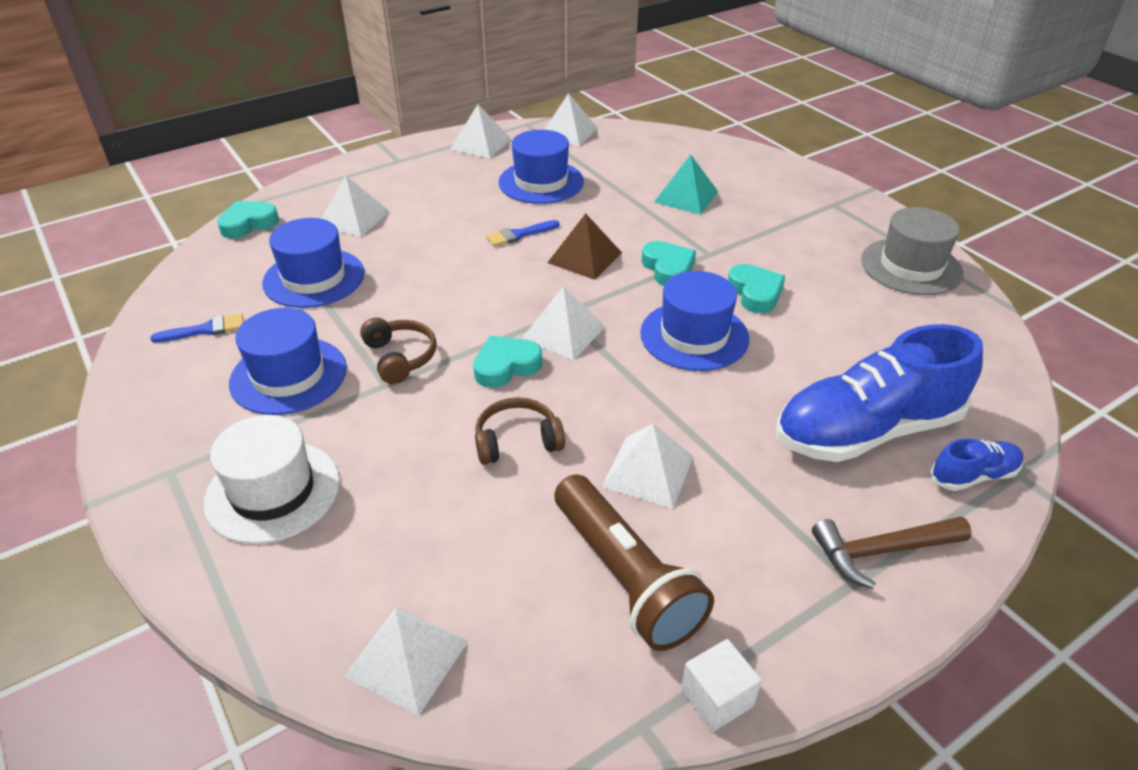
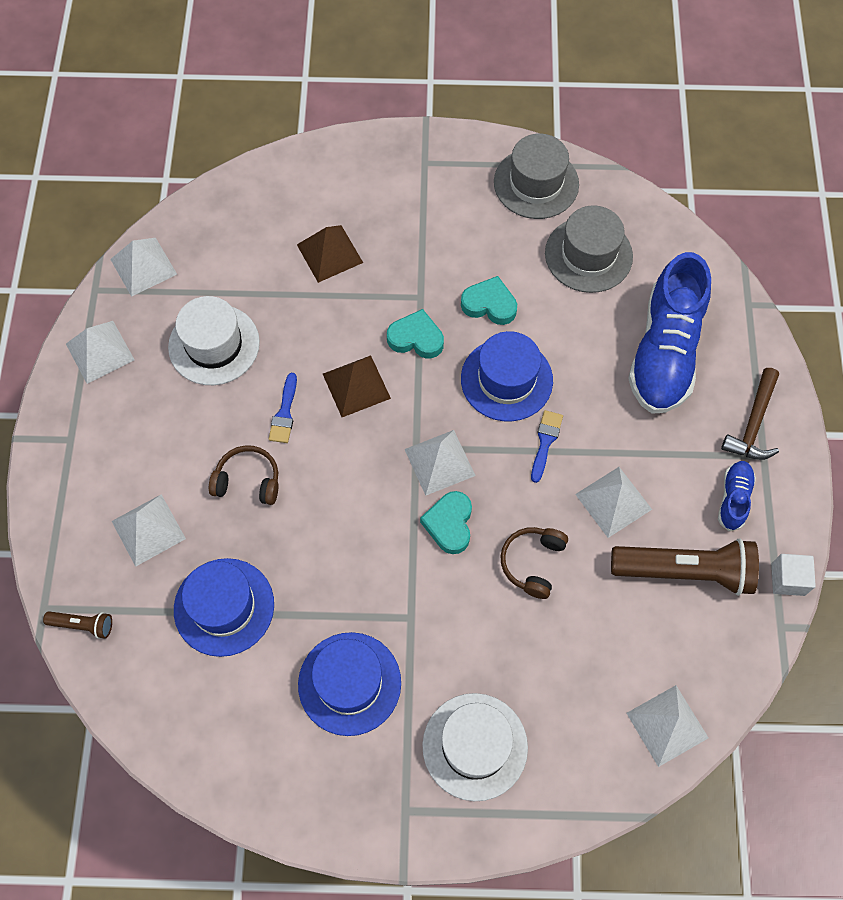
camera: 55 degrees left, 25 degrees up
blue brush [150,313,243,343] -> blue brush moved to [531,410,563,483]
turquoise heart [217,201,279,238] -> brown flashlight [43,611,112,639]
brown headphones [360,318,437,384] -> brown headphones moved to [209,445,278,505]
blue hat [499,130,584,204] -> white hat [168,296,260,385]
turquoise pyramid [654,155,718,214] -> brown pyramid [297,225,363,283]
blue shoe [931,438,1024,491] -> blue shoe moved to [718,461,756,531]
none -> grey hat [545,205,633,293]

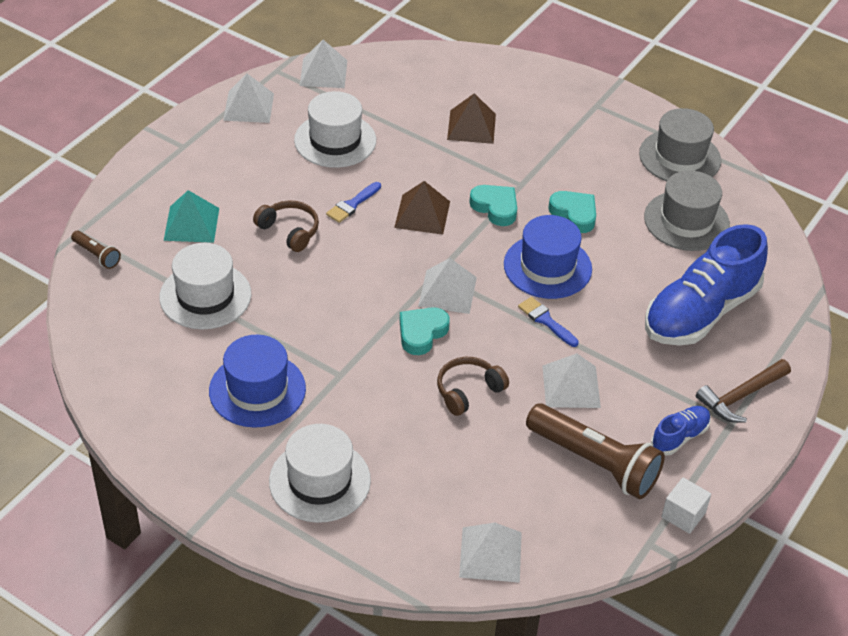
camera: 30 degrees right, 20 degrees down
white pyramid [112,494,186,567] -> turquoise pyramid [164,190,219,243]
blue hat [174,558,274,657] -> white hat [159,243,251,329]
blue brush [531,410,563,483] -> blue brush turned 90 degrees counterclockwise [518,297,579,347]

